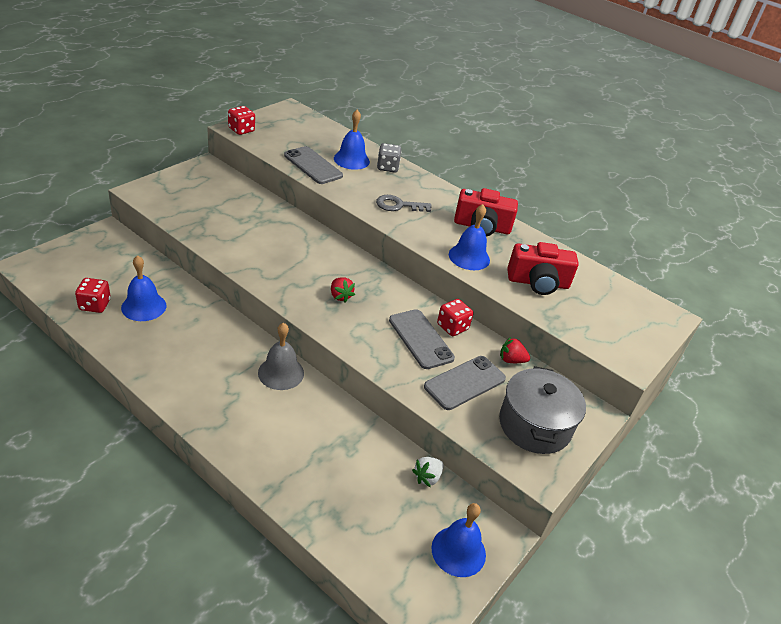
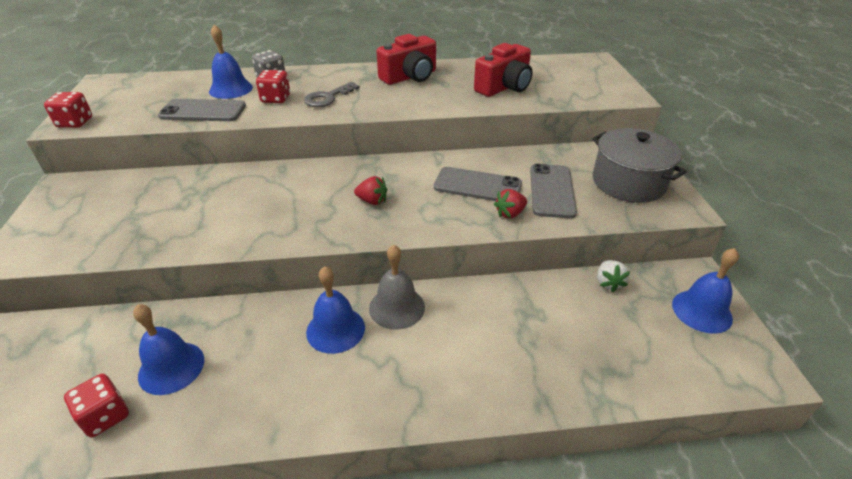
camera: 40 degrees left, 0 degrees up
red dice [437,299,473,336] -> red dice moved to [256,70,290,103]
blue bell [449,204,490,270] -> blue bell moved to [306,266,365,354]
red strawberry [500,337,530,363] -> red strawberry moved to [494,189,527,218]

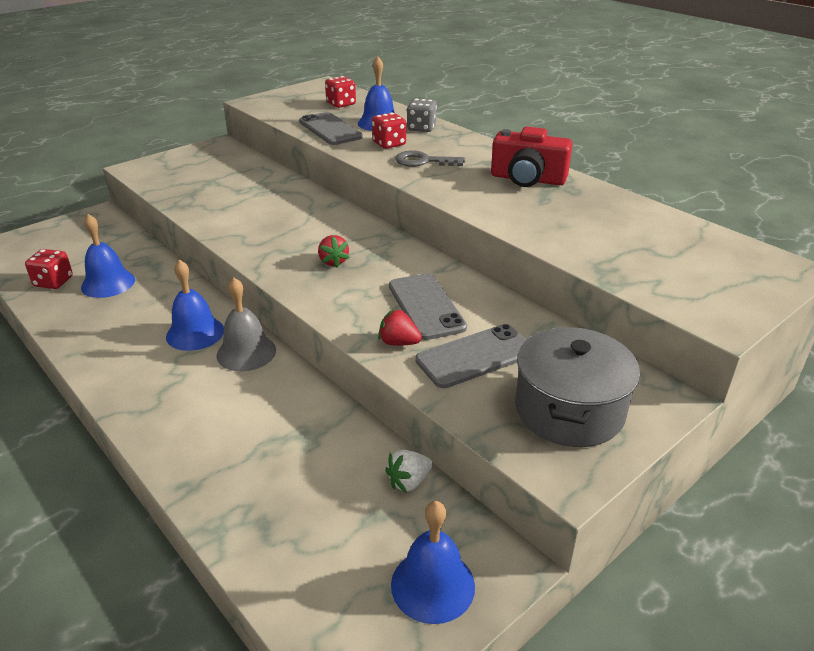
camera: 55 degrees right, 5 degrees down
red dice [44,92,92,128] -> red dice moved to [325,76,356,108]
red camera [474,43,533,97] -> none

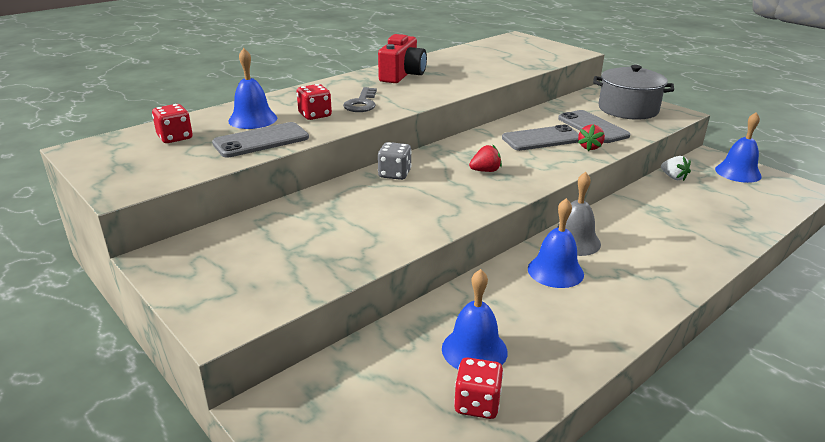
camera: 90 degrees left, 5 degrees down
grey dice [407,99,437,132] -> grey dice moved to [378,142,412,180]

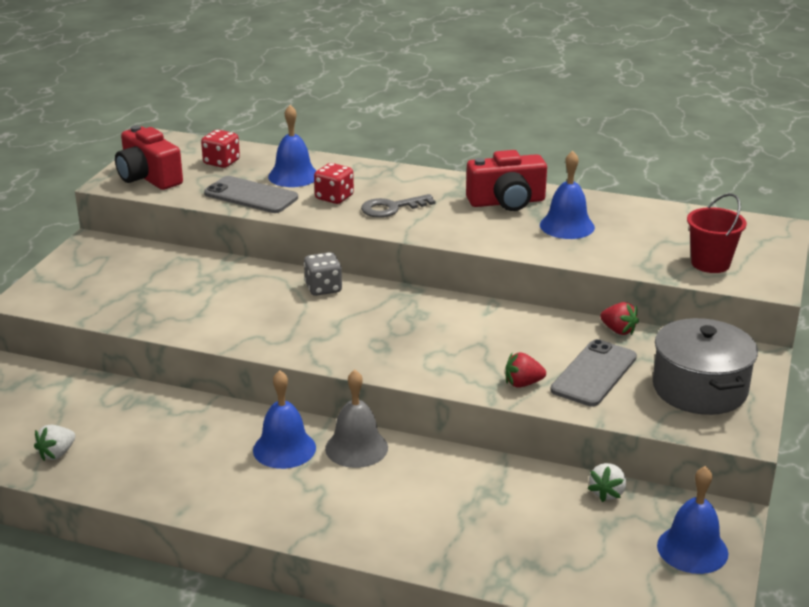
camera: 60 degrees right, 0 degrees up
blue bell [442,269,508,369] -> blue bell moved to [540,151,595,239]
red dice [454,357,503,419] -> white strawberry [34,425,75,461]
red strawberry [469,144,502,172] -> red strawberry moved to [600,302,639,335]
grey phone [502,125,579,151] -> none
none -> red camera [115,125,183,190]
none -> red bucket [687,193,747,273]

